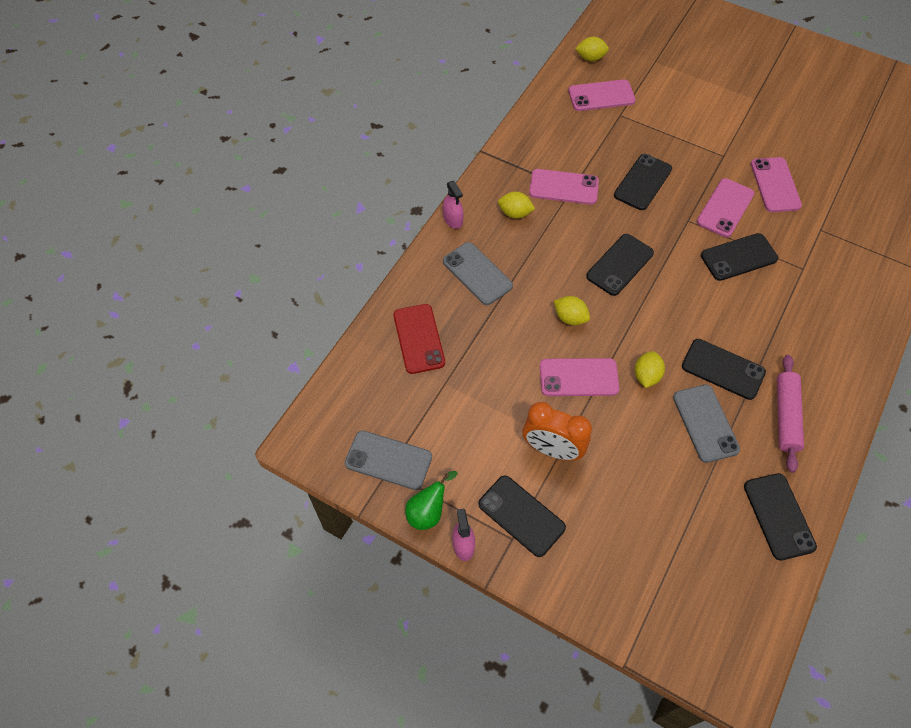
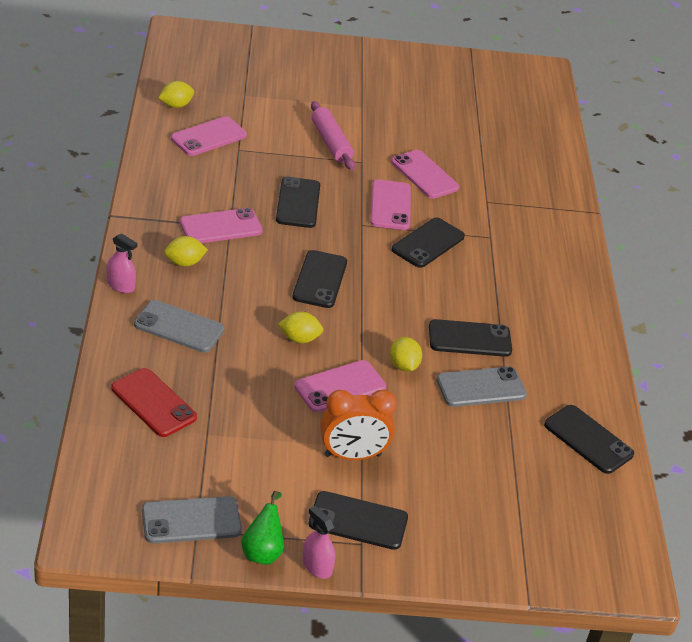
camera: 35 degrees left, 20 degrees down
grey phone [673,384,740,463] -> grey phone turned 60 degrees counterclockwise [436,367,527,407]
pink rolling pin [777,355,804,473] -> pink rolling pin moved to [311,101,355,170]

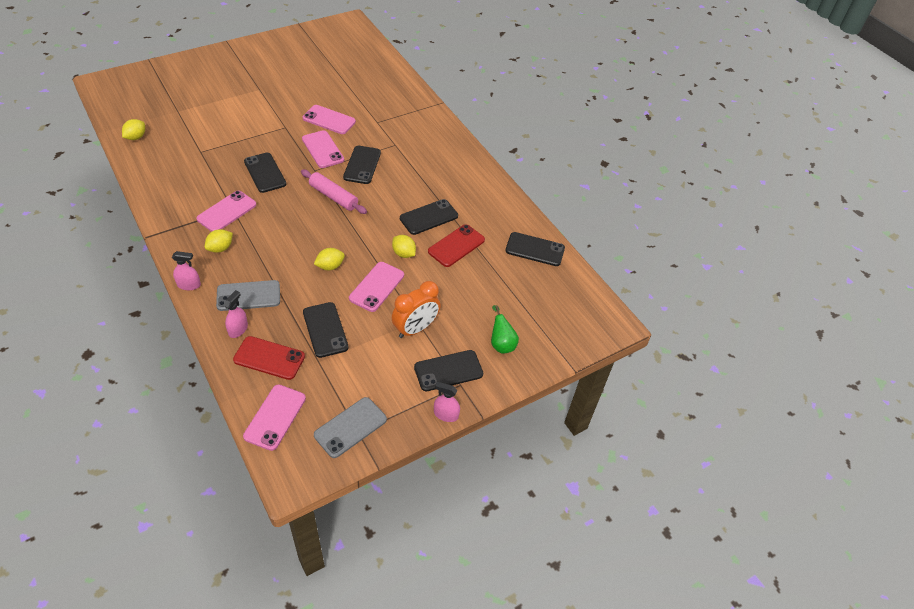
camera: 30 degrees left, 10 degrees up
pink phone [171,116,247,156] -> pink phone moved to [243,385,306,451]
green pear [241,491,284,565] -> green pear moved to [491,305,519,354]
black phone [292,250,347,308] -> black phone moved to [303,302,348,358]
pink rolling pin [311,101,355,170] -> pink rolling pin moved to [301,169,367,214]
grey phone [436,367,527,407] -> red phone [428,224,485,267]
none -> pink spray bottle [224,290,248,338]

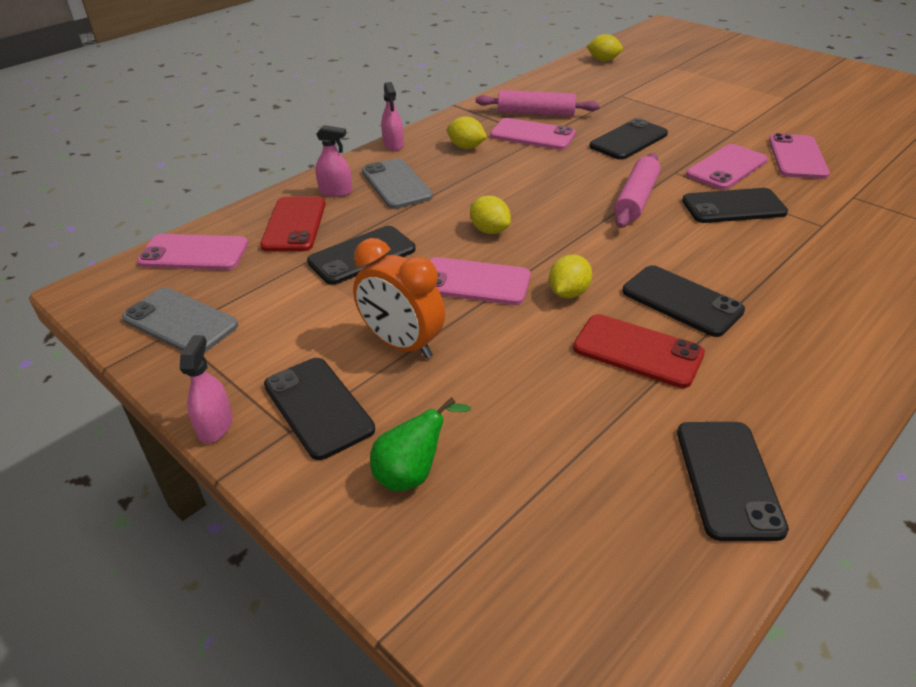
camera: 80 degrees right, 10 degrees down
none -> pink rolling pin [476,90,600,116]

